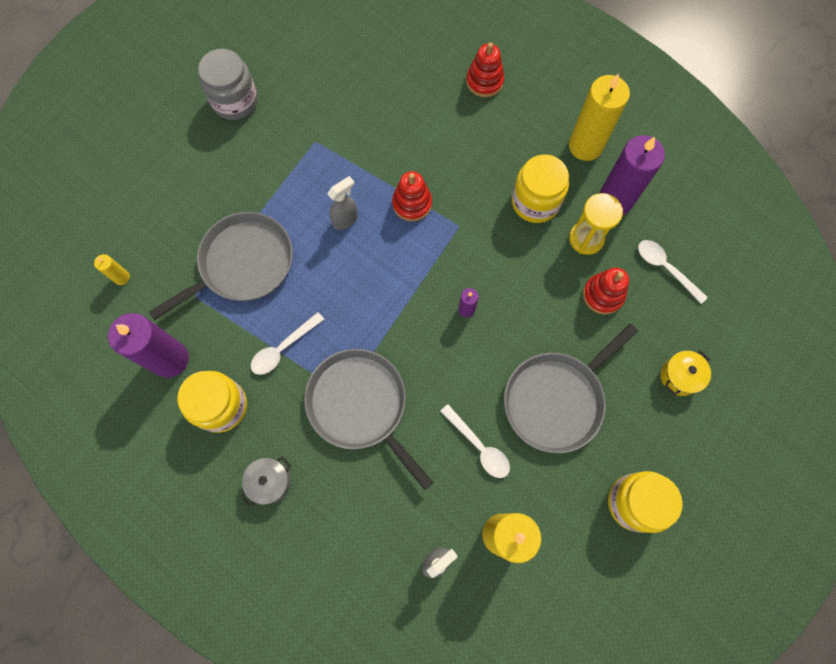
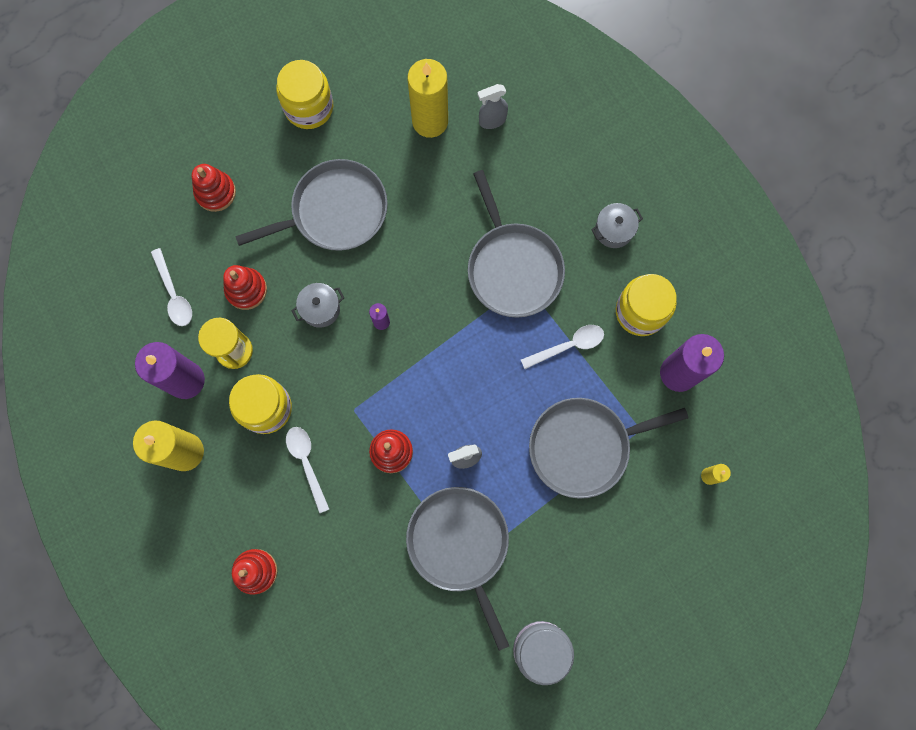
camera: 160 degrees left, 5 degrees up
white spoon [440,404,510,478] -> white spoon moved to [286,427,329,513]
yellow pot [661,350,711,396] -> red stacking toy [192,164,236,212]
none -> grey pot [291,283,344,328]
none -> grey pan [406,487,509,651]

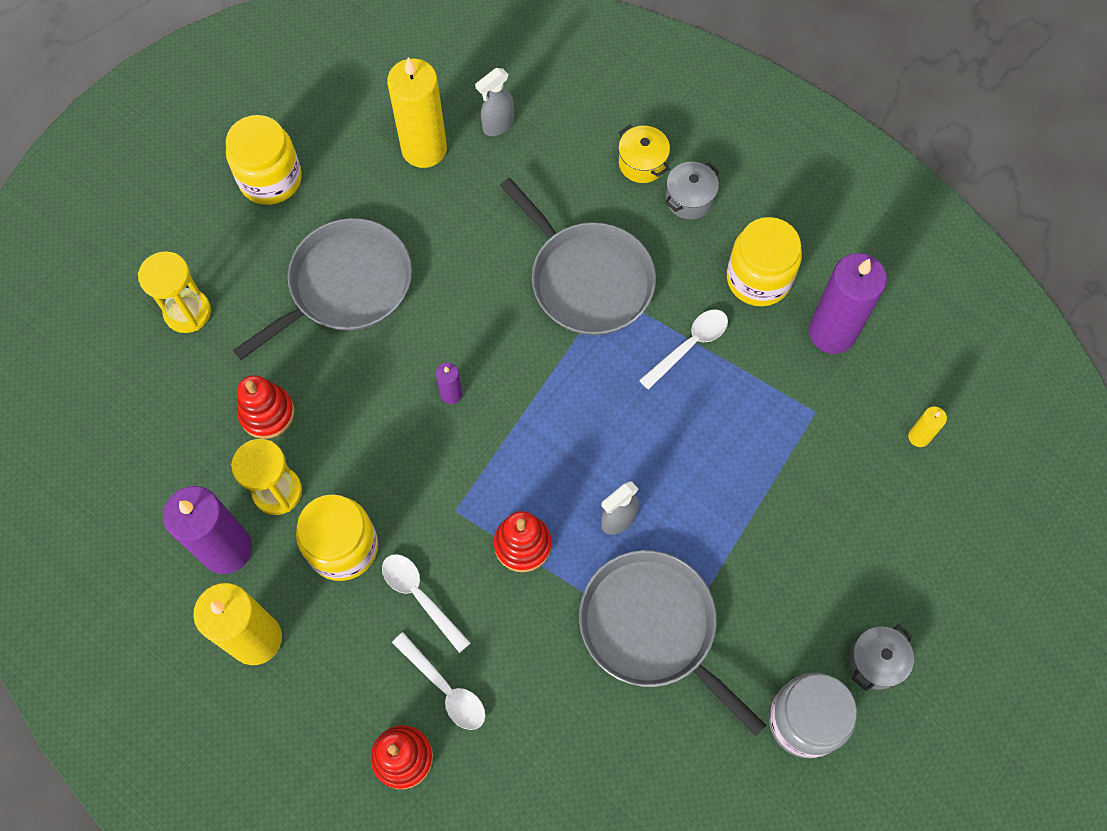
camera: 20 degrees left, 10 degrees down
white spoon [151,248,192,326] -> white spoon moved to [392,632,486,730]
red stacking toy [192,164,236,212] -> yellow hourglass [138,251,211,333]
grey pot [291,283,344,328] -> grey pot moved to [849,624,914,691]
grey pan [529,398,689,499] -> none
none -> yellow pot [618,124,670,183]

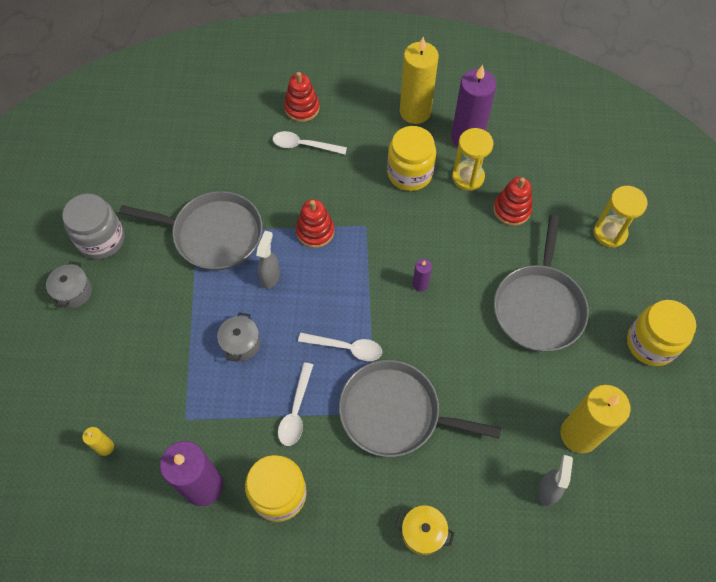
camera: 145 degrees right, 5 degrees down
white spoon [382,554,470,653] -> white spoon moved to [298,333,382,361]
grey pot [665,162,720,220] -> grey pot moved to [217,313,260,362]

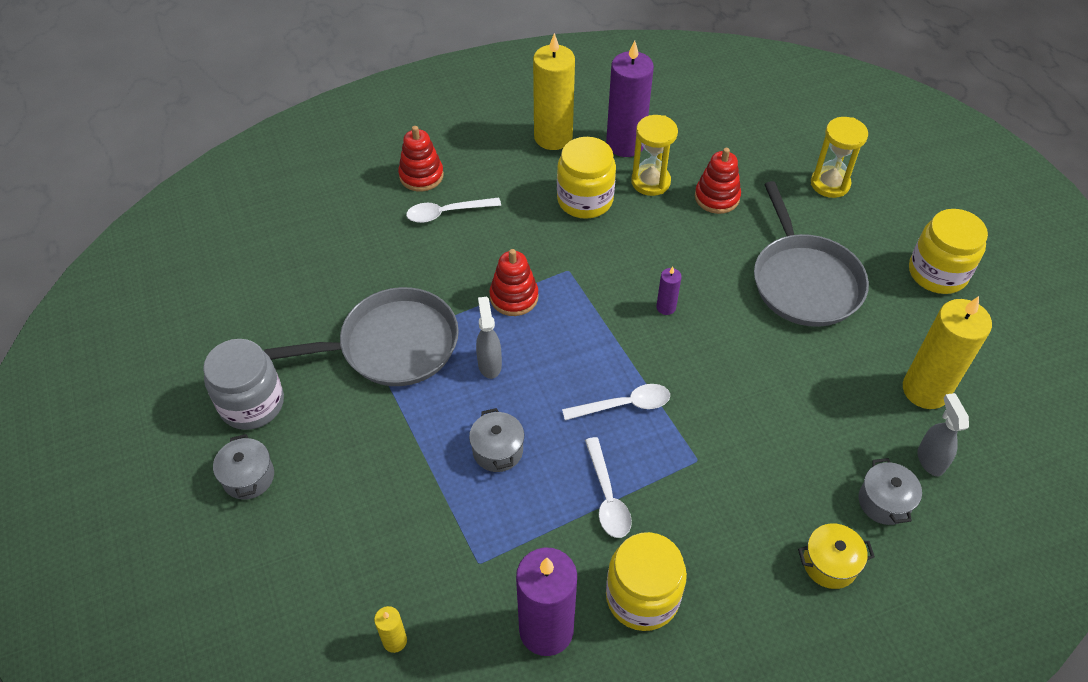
camera: 25 degrees left, 10 degrees down
grey pan [339,360,501,457] -> none
none -> grey pot [859,458,922,525]

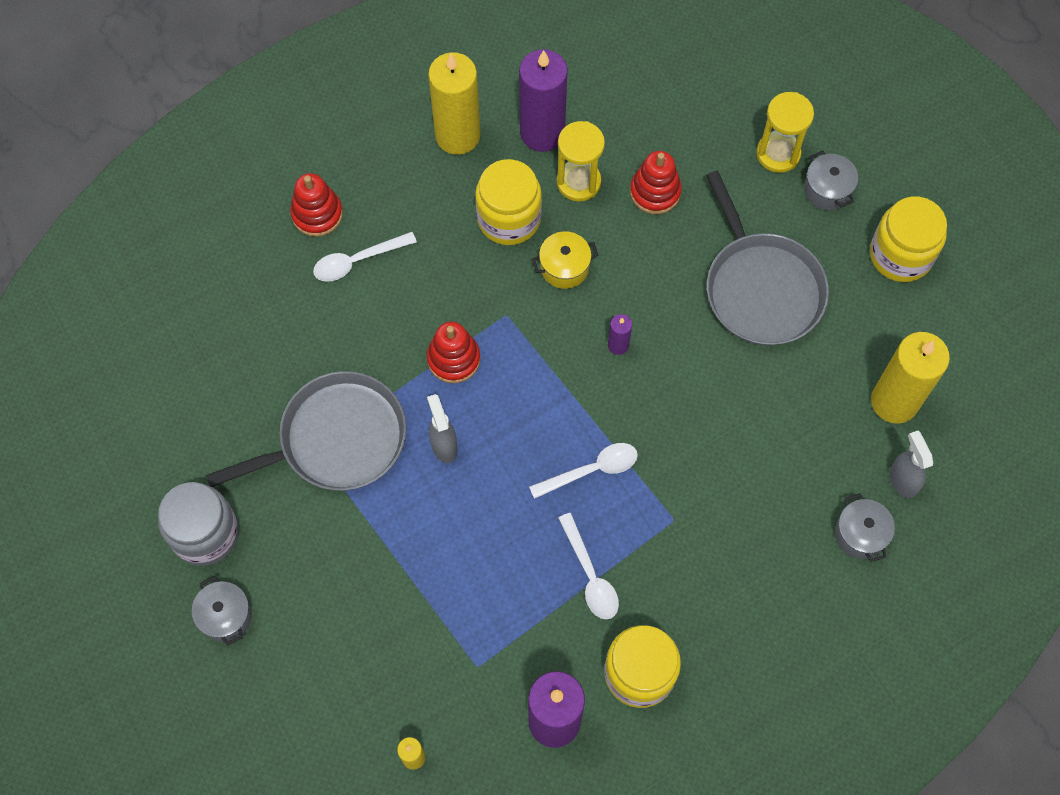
camera: 10 degrees left, 15 degrees up
grey pot [469,408,524,472] -> grey pot moved to [804,151,858,210]
yellow pot [798,523,875,589] -> yellow pot moved to [532,232,598,289]

